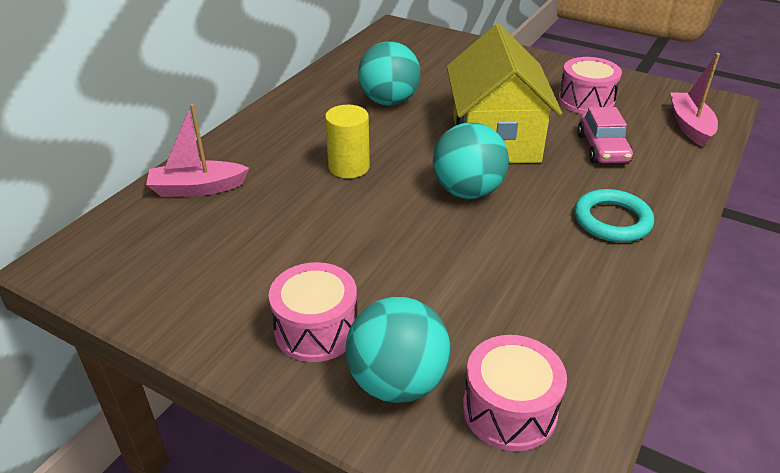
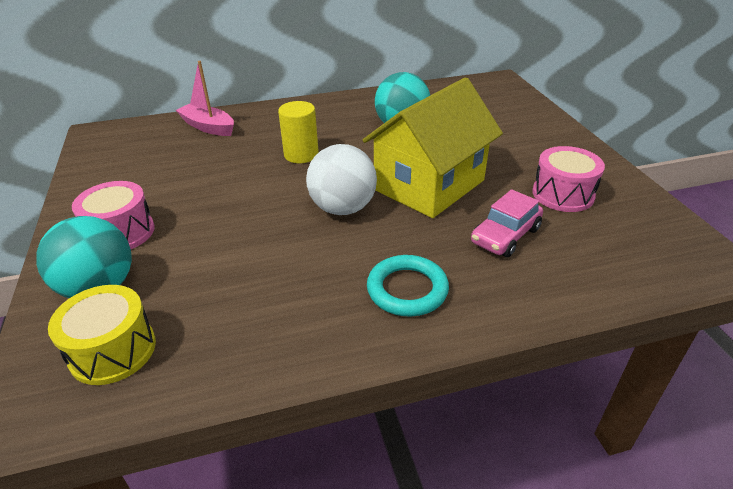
camera: 45 degrees right, 0 degrees up
turquoise ball [433,122,509,199] -> white ball [306,144,377,215]
pink drum [463,335,567,451] -> yellow drum [48,285,156,385]
pink boat [670,53,720,147] -> none

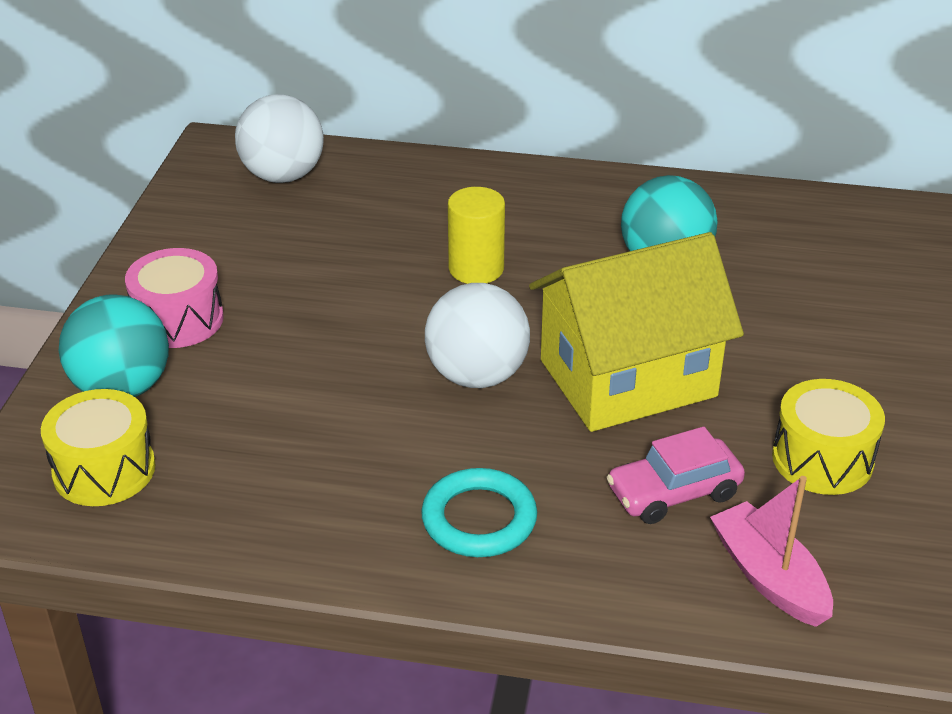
camera: 25 degrees right, 0 degrees up
pink boat [176,61,234,136] -> pink boat moved to [710,476,833,627]
pink drum [532,146,605,212] -> yellow drum [772,379,885,495]
none -> white ball [235,94,324,183]

